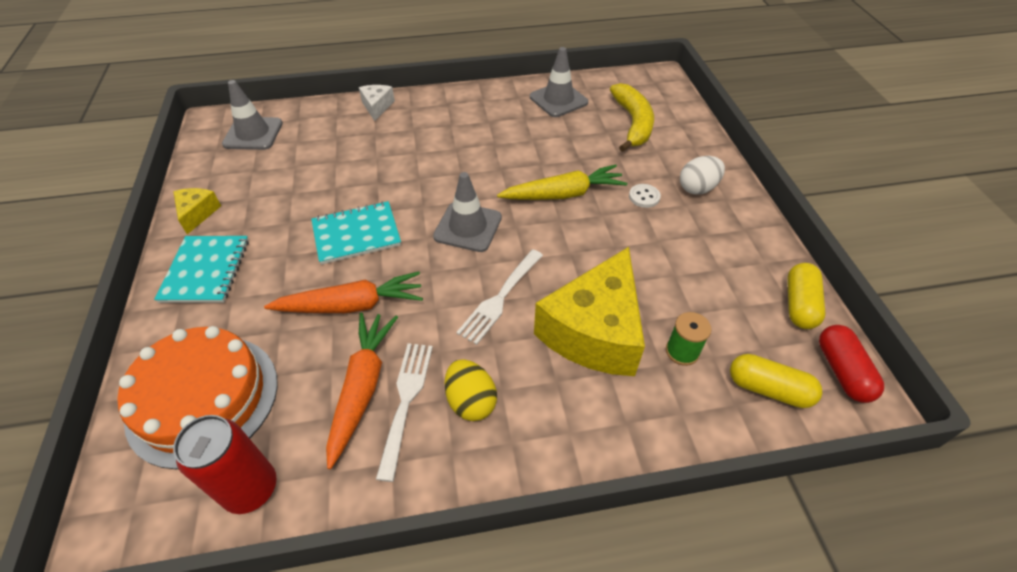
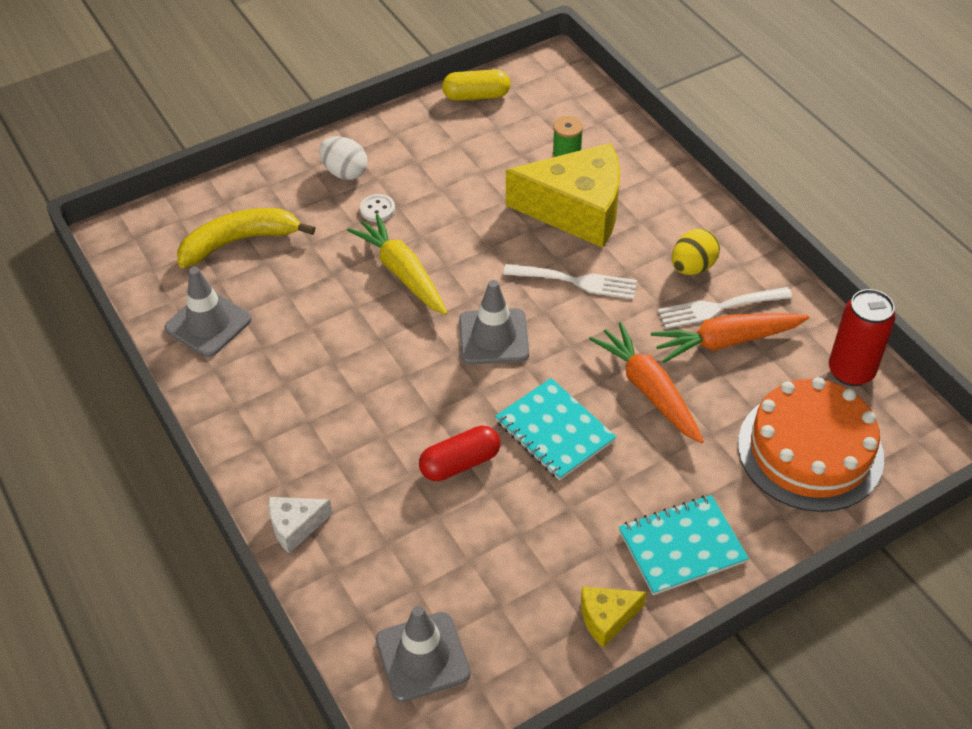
camera: 110 degrees left, 0 degrees up
yellow capsule [730,354,822,408] -> none
red capsule [819,325,884,403] -> red capsule moved to [419,426,500,481]

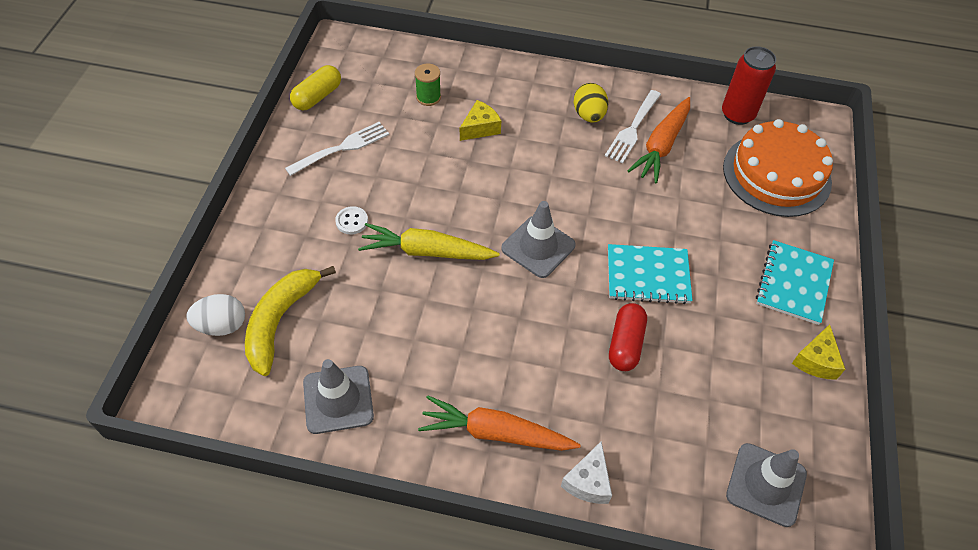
camera: 50 degrees left, 5 degrees up
white egg [319,136,367,180] -> white egg moved to [186,294,245,336]
white fork [503,264,637,299] -> white fork moved to [285,122,389,176]
yellow cheese [506,143,620,248] -> yellow cheese [460,100,501,141], size x0.45
orange carrot [589,322,704,443] -> orange carrot moved to [418,395,581,451]

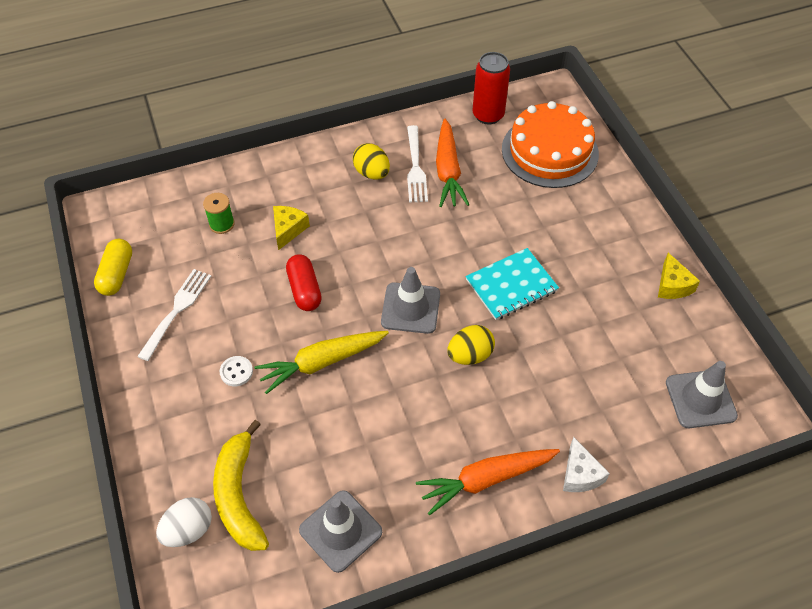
camera: 30 degrees left, 0 degrees up
red capsule [609,303,647,371] -> red capsule moved to [286,254,322,311]
turquoise notebook [756,240,834,325] -> none
none -> yellow egg [447,325,495,365]

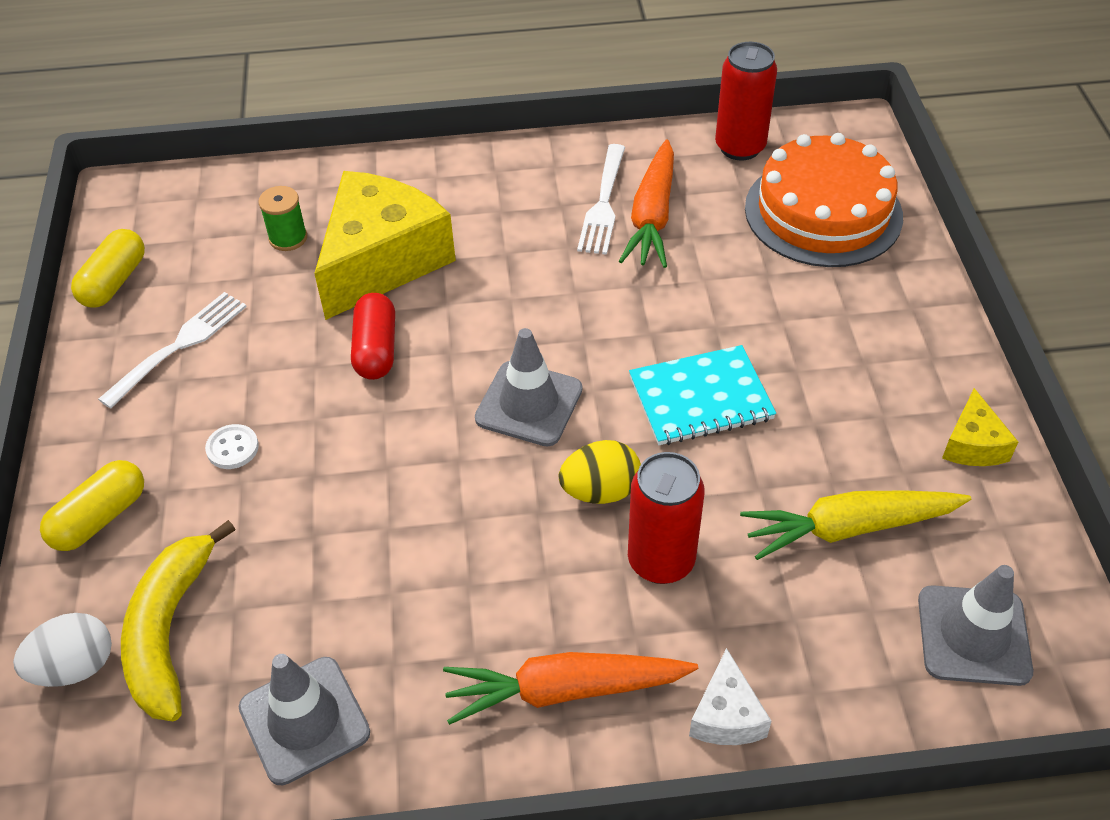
camera: 15 degrees right, 5 degrees down
yellow carrot [255,331,389,394] -> yellow carrot moved to [740,490,971,560]
yellow cheese [273,206,310,250] -> yellow cheese [314,171,456,320], size x2.23
yellow egg [353,143,390,179] -> none
none -> yellow capsule [40,460,144,551]
none -> red can [628,452,704,584]

